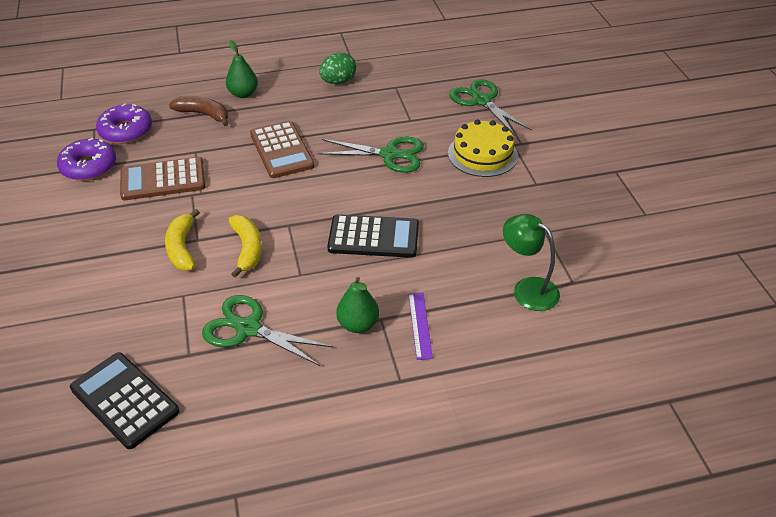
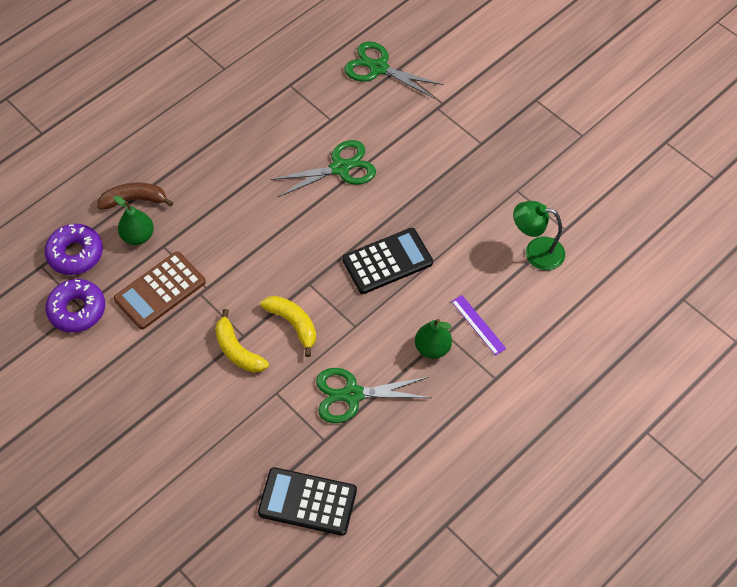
camera: 30 degrees left, 15 degrees up
green pear [226,40,258,98] -> green pear moved to [114,196,154,245]
brown calculator [250,121,315,178] -> none
green egg [319,52,356,84] -> none
yellow cake [448,119,518,177] -> none

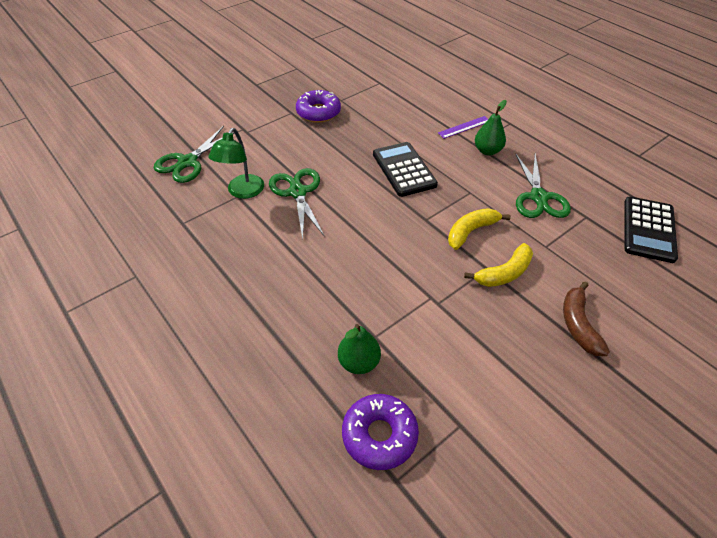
camera: 85 degrees left, 10 degrees down
purple donut [46,279,105,333] -> purple donut moved to [296,90,341,123]
brown banana [97,182,173,210] -> brown banana moved to [563,282,610,356]
brown calculator [114,251,206,329] -> none
green lamp [513,201,565,270] -> green lamp moved to [208,128,264,199]

